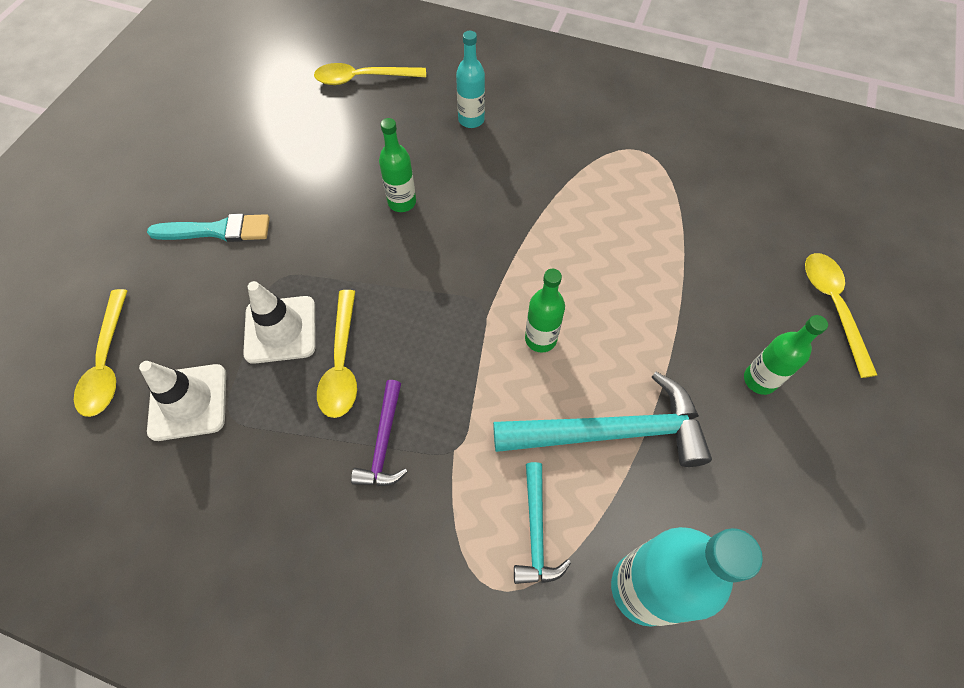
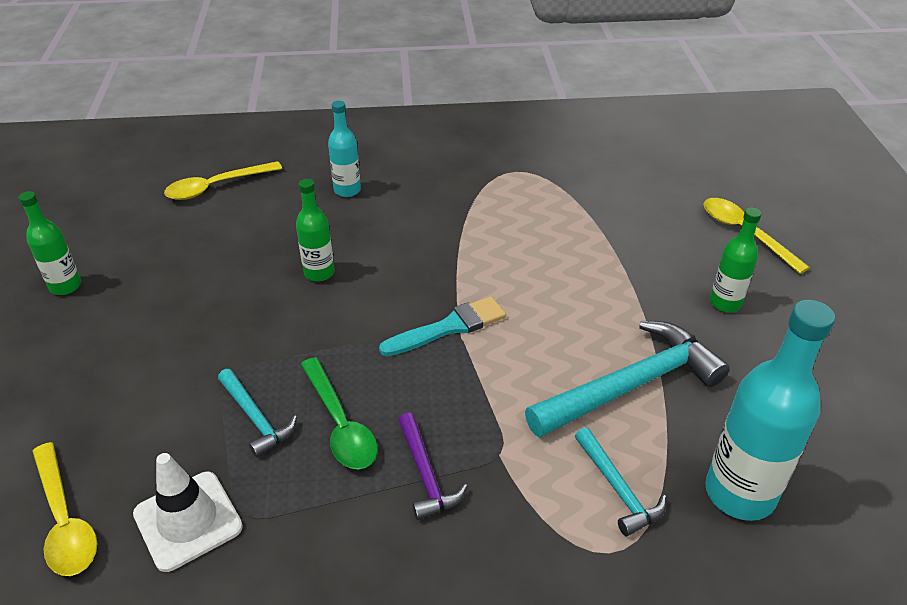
camera: 25 degrees left, 20 degrees down
turquoise brush [147,214,270,242] -> turquoise brush moved to [379,296,506,356]
white traffic cone [243,281,315,364] -> turquoise hammer [218,369,297,458]
yellow spoon [317,290,357,418] -> green spoon [301,357,378,469]
green bottle [525,269,565,352] -> green bottle moved to [19,191,81,295]

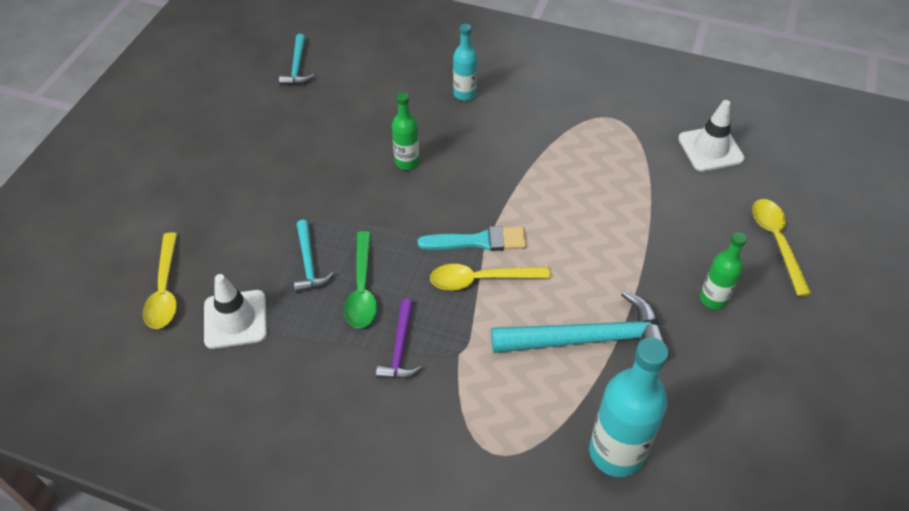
camera: 25 degrees right, 10 degrees up
green bottle [19,191,81,295] -> none
yellow spoon [164,161,282,200] -> yellow spoon moved to [430,264,551,290]
turquoise hammer [575,427,666,536] -> turquoise hammer moved to [279,34,314,85]
none -> white traffic cone [678,100,745,171]

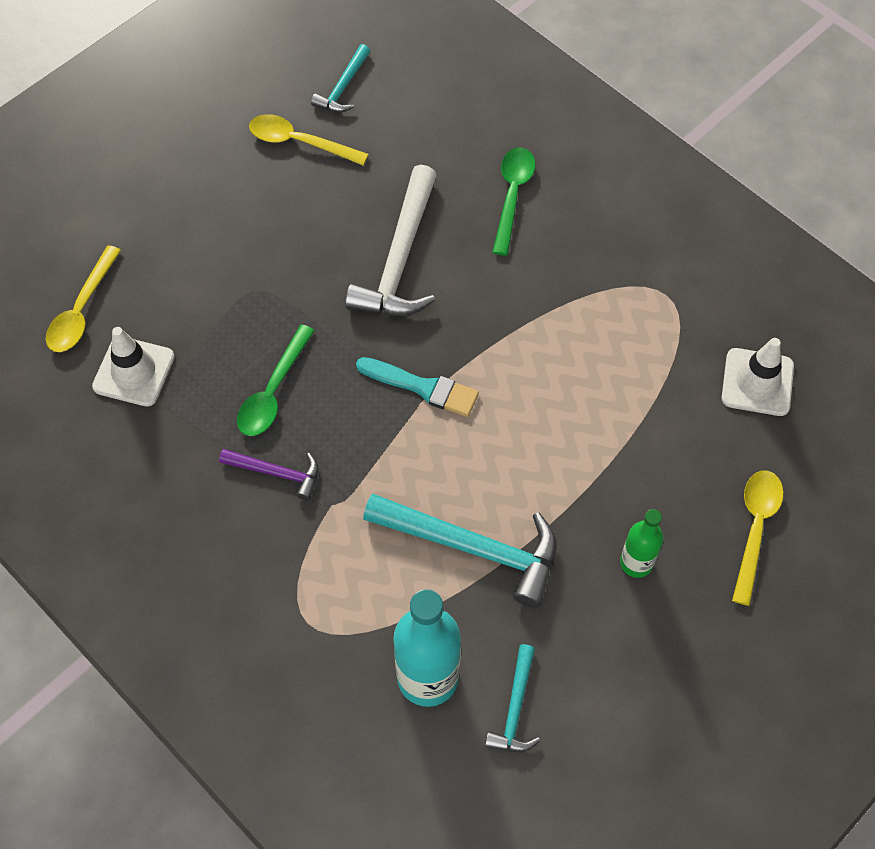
camera: 25 degrees right, 10 degrees up
turquoise hammer [294,220,334,293] -> turquoise hammer moved to [485,644,540,752]
purple hammer [376,299,422,379] -> purple hammer turned 105 degrees counterclockwise [219,449,318,500]
green bottle [392,92,420,170] -> white hammer [345,165,437,316]
yellow spoon [430,264,551,290] -> yellow spoon moved to [249,114,369,165]
turquoise bottle [453,24,477,101] -> green spoon [492,147,535,256]

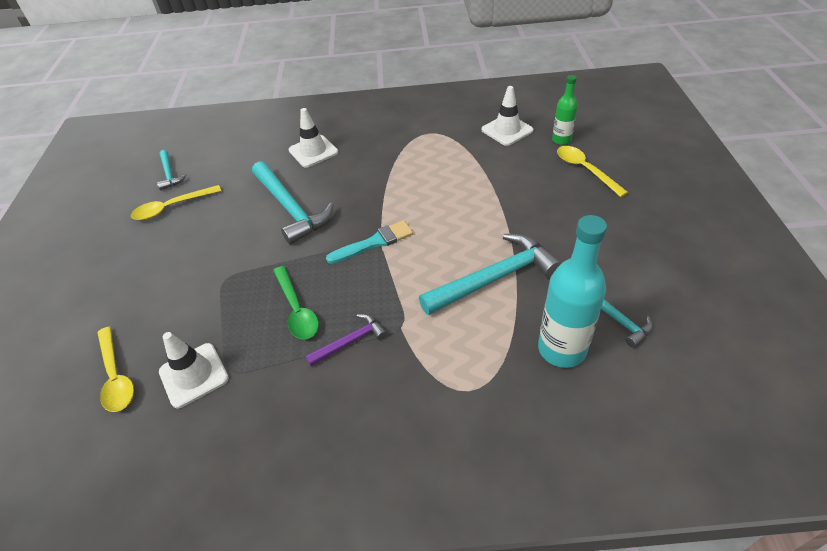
camera: 45 degrees left, 15 degrees down
white hammer [345,165,437,316] -> turquoise hammer [252,161,334,244]
green spoon [492,147,535,256] -> white traffic cone [289,108,338,168]
green bottle [620,509,664,578] -> green bottle moved to [552,75,578,145]

